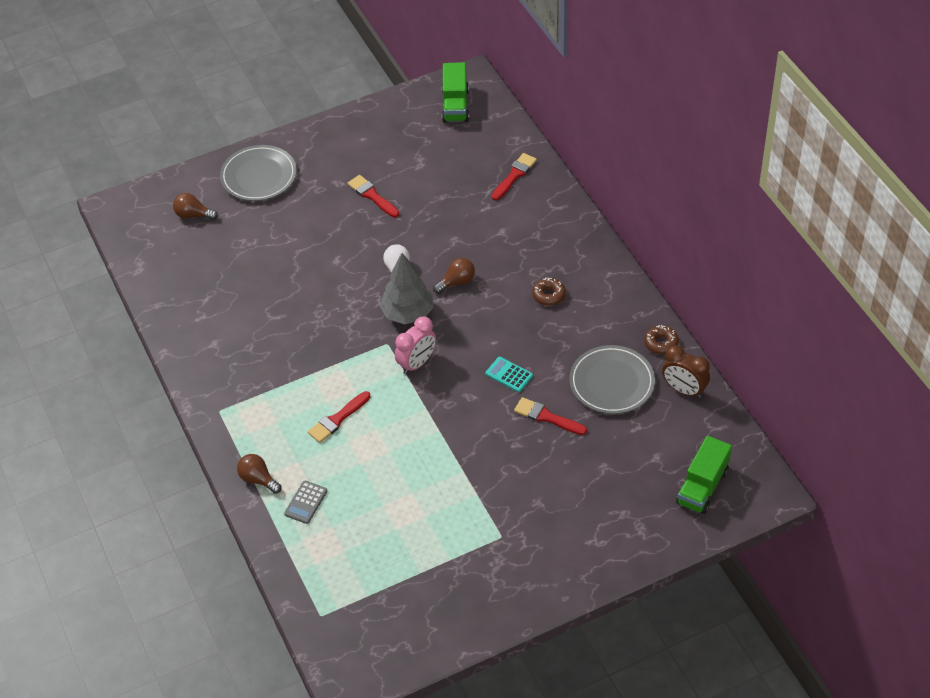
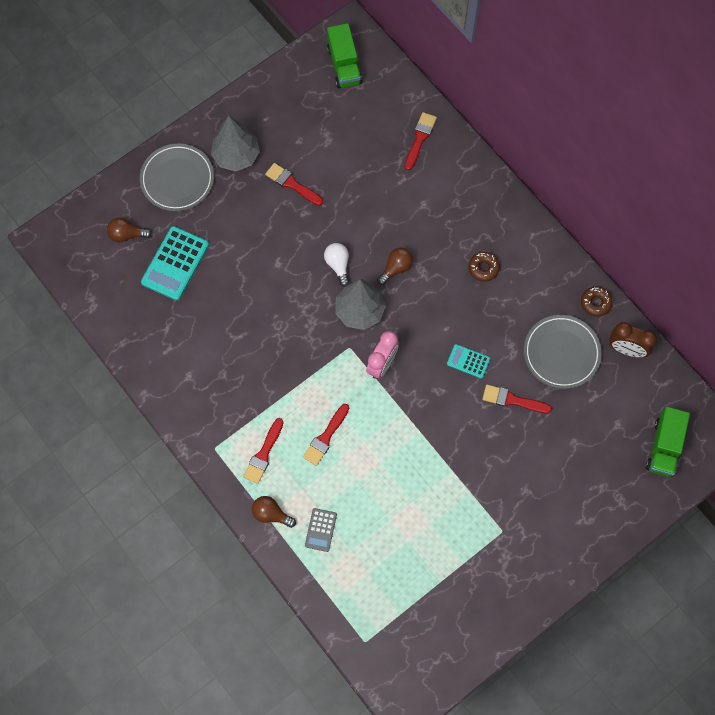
camera: 15 degrees left, 20 degrees up
none -> turquoise calculator [141,226,209,301]
none -> grey tree [211,116,260,171]
none -> red brush [243,418,284,484]

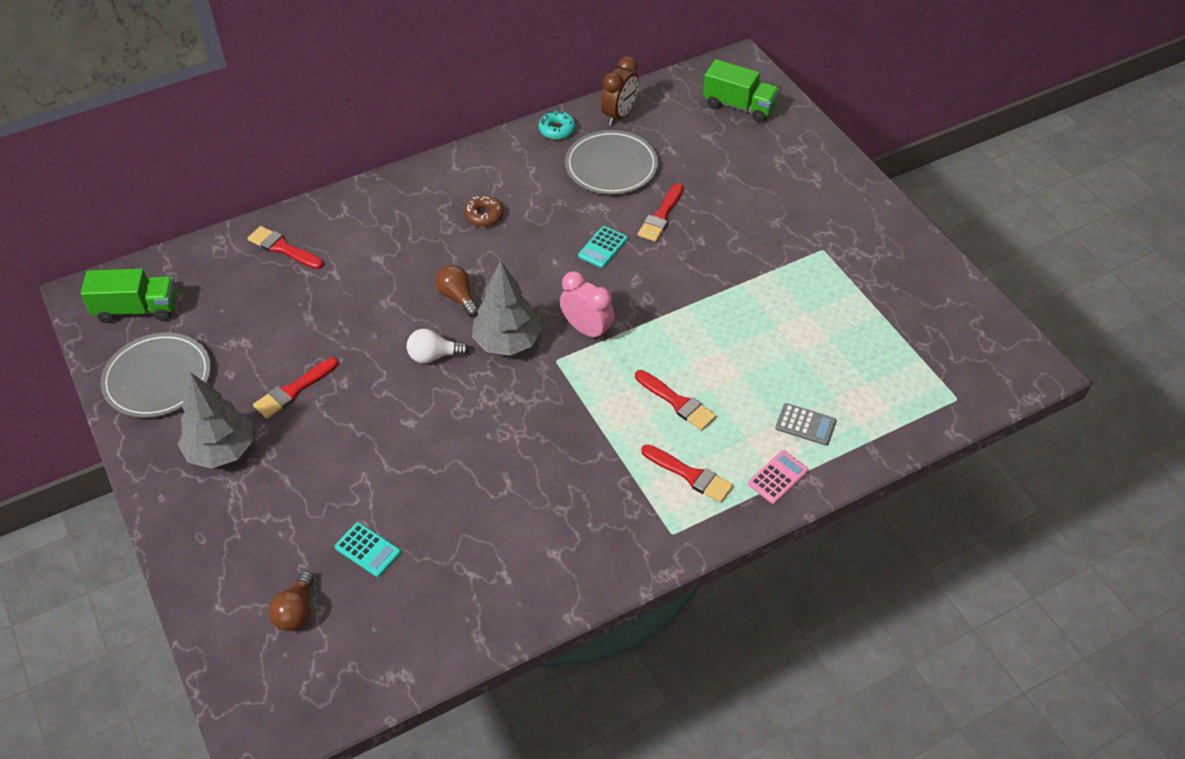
camera: 80 degrees left, 20 degrees down
grey plate [140,143,214,211] -> grey plate moved to [101,332,211,418]
turquoise calculator [141,226,209,301] -> turquoise calculator [335,522,401,577], size x0.54
brown light bulb [252,496,296,528] -> pink calculator [748,450,809,504]
brown donut [581,287,613,317] -> turquoise donut [539,111,576,140]

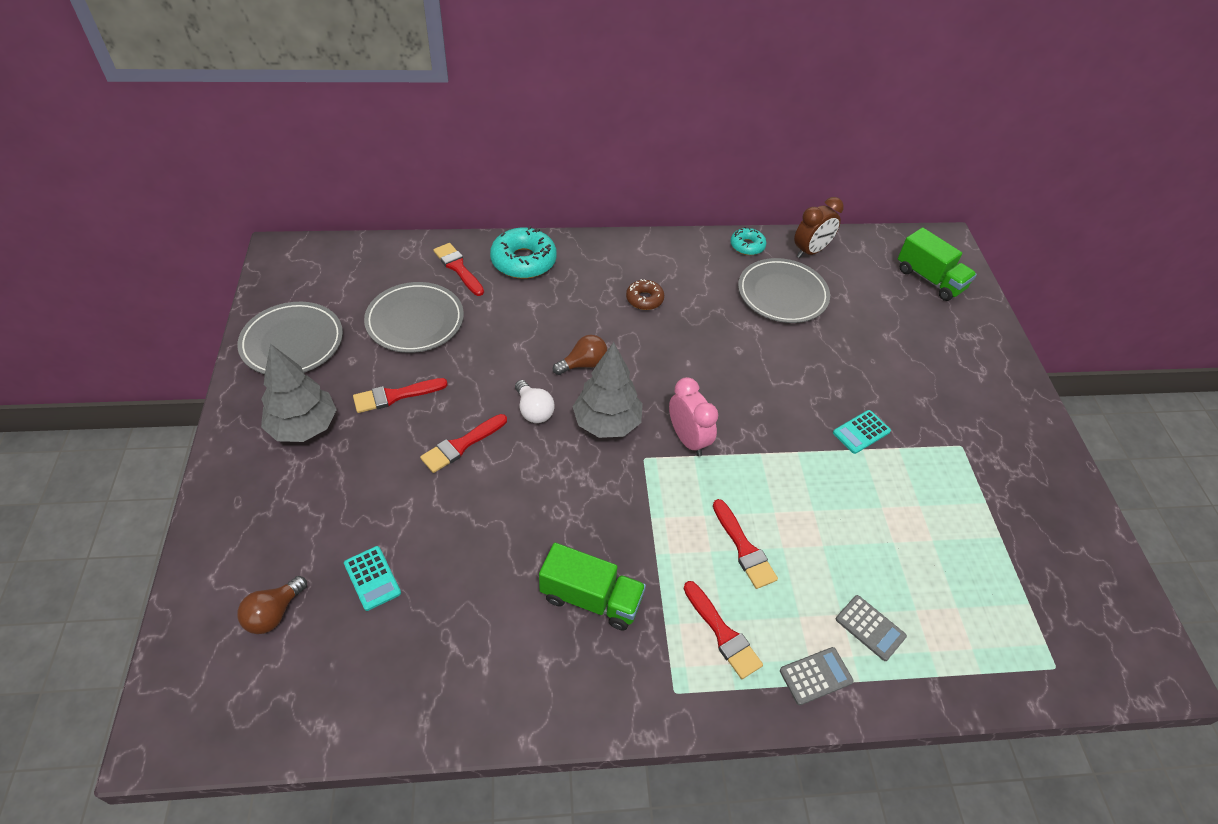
camera: 20 degrees right, 0 degrees up
green truck [81,269,177,323] -> green truck moved to [539,543,646,630]
white light bulb [407,329,469,364] -> white light bulb turned 135 degrees counterclockwise [515,380,555,423]
brown light bulb [436,265,479,316] -> brown light bulb turned 75 degrees clockwise [553,335,607,375]
turquoise calculator [578,226,628,268] -> turquoise calculator moved to [833,410,891,454]
red brush [638,183,683,242] -> red brush moved to [420,414,507,473]
pink calculator [748,450,809,504] -> grey calculator [780,647,854,705]
none -> grey plate [364,282,464,353]
none -> turquoise donut [490,226,557,279]

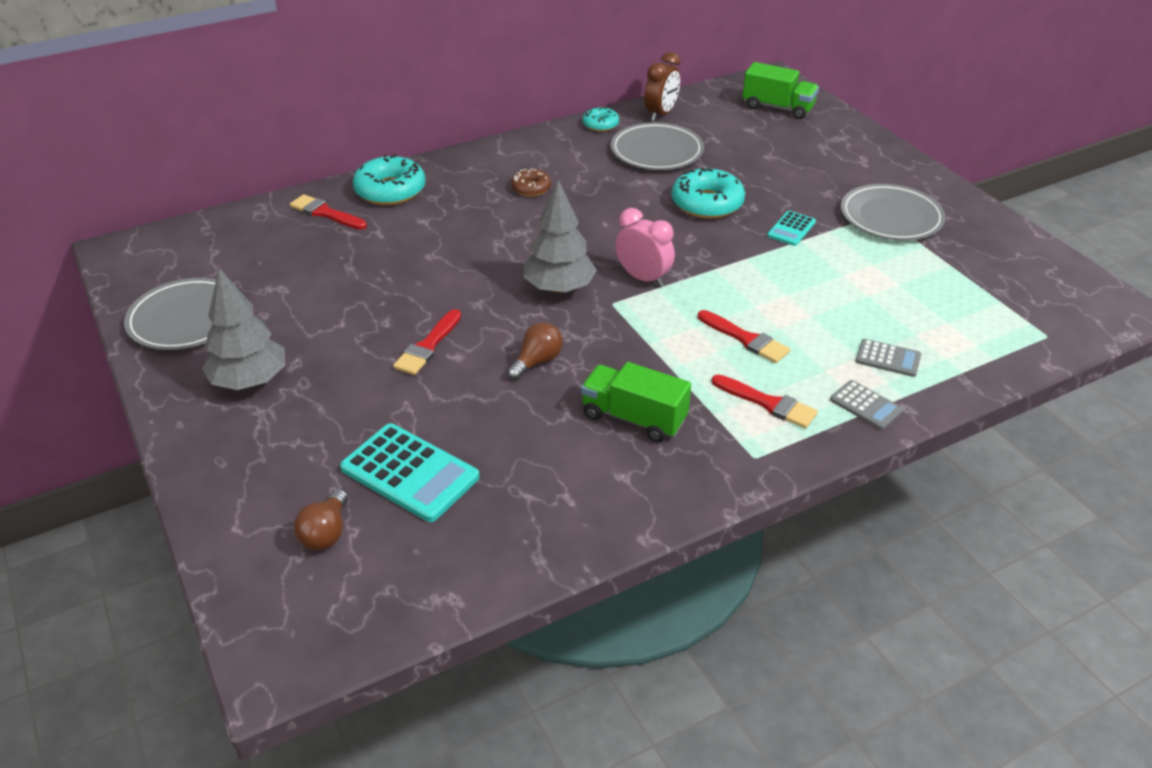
camera: 20 degrees left, 10 degrees down
turquoise calculator [344,546,401,611] -> turquoise calculator [340,423,479,522], size x1.84
red brush [353,378,448,413] -> none
grey plate [364,282,464,353] -> grey plate moved to [841,184,946,240]
white light bulb [515,380,555,423] -> none
green truck [539,543,646,630] -> green truck turned 150 degrees counterclockwise [581,362,691,442]
brown light bulb [553,335,607,375] -> brown light bulb moved to [507,322,563,380]
grey calculator [780,647,854,705] -> grey calculator turned 90 degrees clockwise [830,380,903,430]
none -> turquoise donut [672,168,745,219]

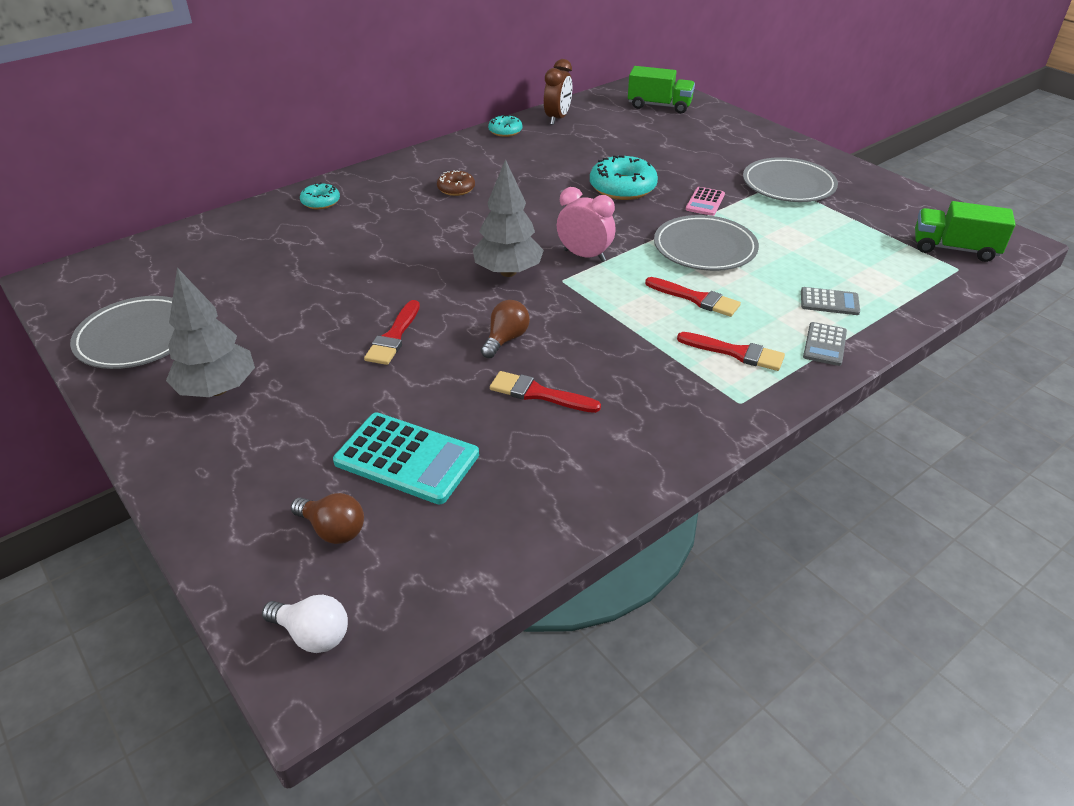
camera: 10 degrees left, 0 degrees up
red brush [290,194,367,230] -> red brush moved to [490,371,601,413]
brown light bulb [294,489,348,550] -> brown light bulb turned 60 degrees counterclockwise [291,493,364,544]
turquoise donut [353,154,426,205] -> turquoise donut [300,182,340,209], size x0.56
green truck [581,362,691,442] -> green truck moved to [915,201,1015,262]
grey plate [611,122,704,170] -> grey plate moved to [654,215,759,271]
turquoise calculator [767,211,816,246] -> pink calculator [686,187,725,216]
grey calculator [830,380,903,430] -> grey calculator turned 75 degrees clockwise [803,322,847,366]
none -> white light bulb [262,595,348,653]

